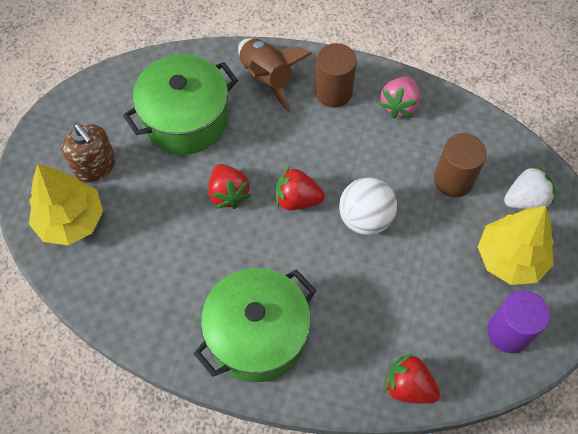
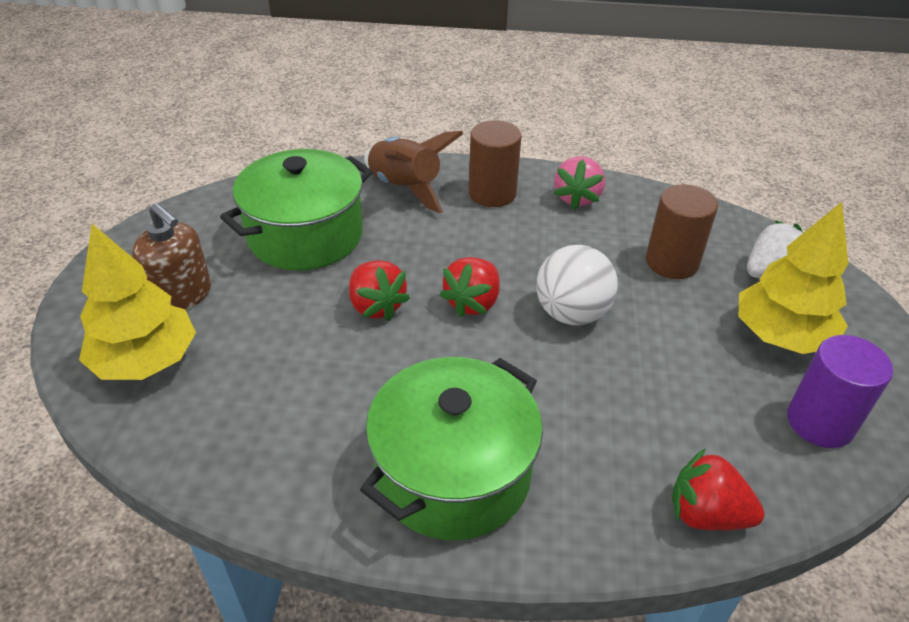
camera: 10 degrees left, 20 degrees down
red strawberry [276,166,325,210] -> red strawberry turned 60 degrees counterclockwise [440,257,500,318]

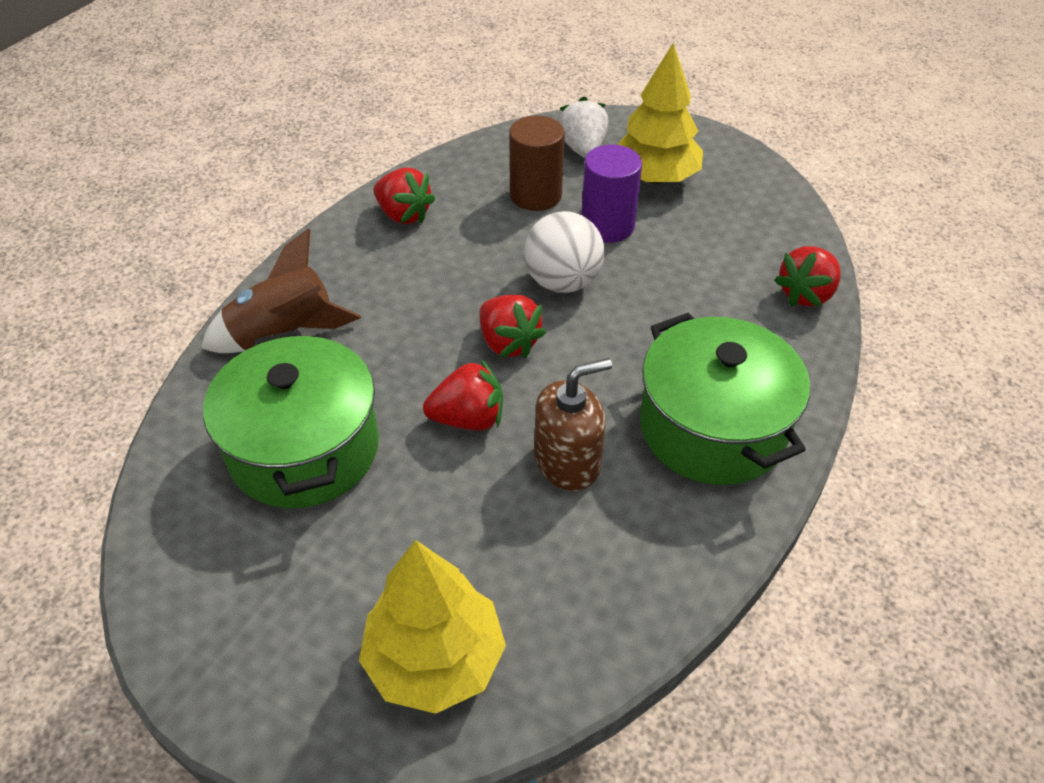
camera: 65 degrees left, 5 degrees up
brown soap dispenser [132,203,211,310] -> brown soap dispenser moved to [535,358,612,491]
brown cylinder [469,120,522,207] -> none
pink strawberry [554,156,605,210] -> red strawberry [374,168,435,224]
purple cylinder [787,335,893,448] -> purple cylinder moved to [581,144,642,243]

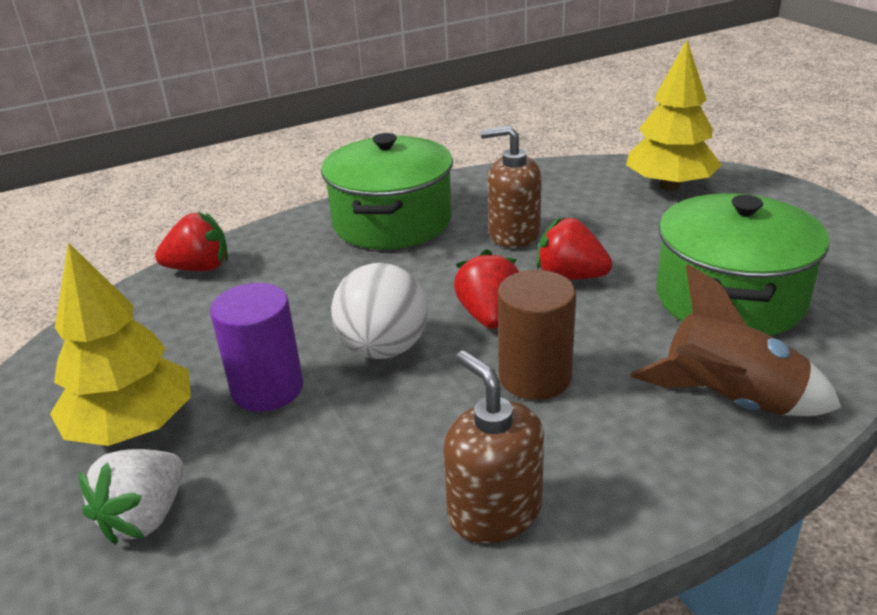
camera: 145 degrees left, 15 degrees down
red strawberry [374,168,435,224] -> brown soap dispenser [443,350,544,543]
brown cylinder [509,115,565,211] -> brown cylinder moved to [498,270,576,400]

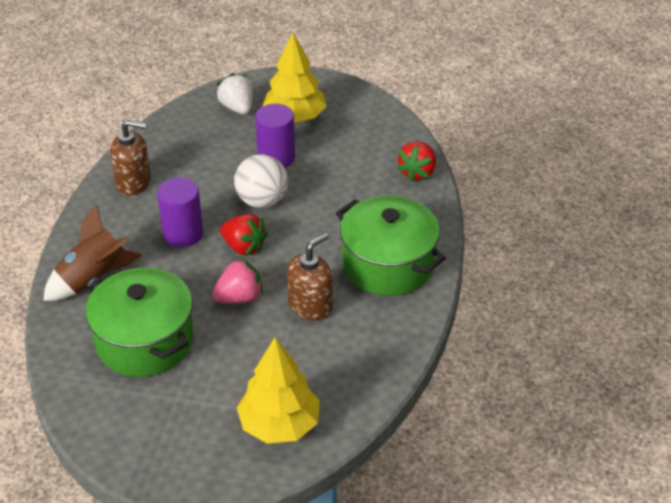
camera: 125 degrees right, 10 degrees up
brown cylinder [498,270,576,400] -> purple cylinder [157,178,203,247]
red strawberry [536,217,612,280] -> pink strawberry [212,258,263,303]

